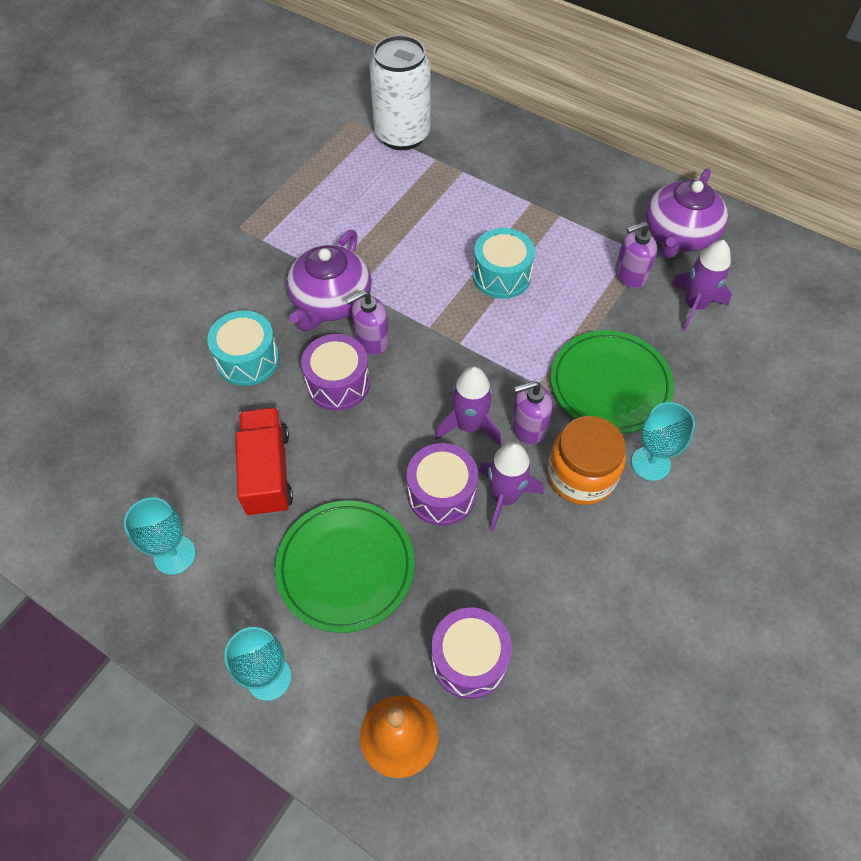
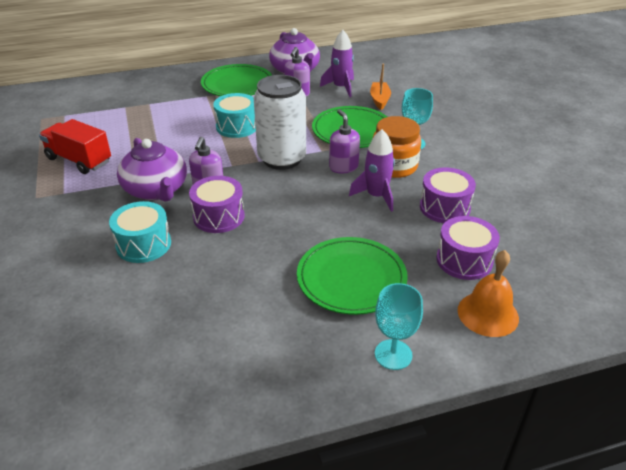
camera: 50 degrees left, 20 degrees down
turquoise goblet [124,498,196,575] -> none
red truck [236,407,293,517] -> red truck moved to [39,119,111,174]
white can [370,35,430,150] -> white can moved to [254,75,306,170]
purple drum [407,443,478,526] -> purple drum moved to [420,167,476,223]
purple rocket [435,366,501,446] -> none
purple soap dispenser [511,381,553,445] -> purple soap dispenser turned 135 degrees clockwise [329,109,360,174]
none -> green plate [201,64,272,96]
none -> orange boat [370,64,391,110]

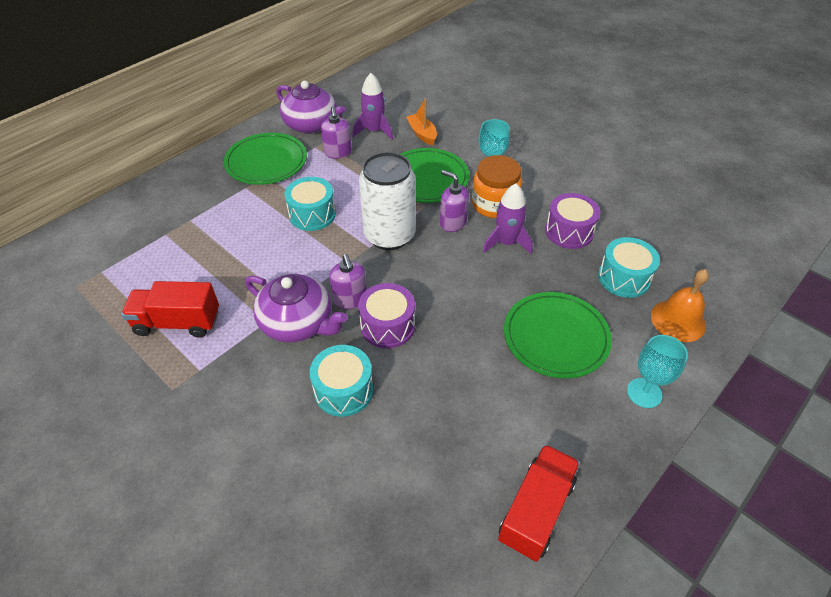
camera: 30 degrees left, 10 degrees up
purple drum [436,216,500,280] -> turquoise drum [598,237,660,298]
none -> red truck [498,444,580,562]

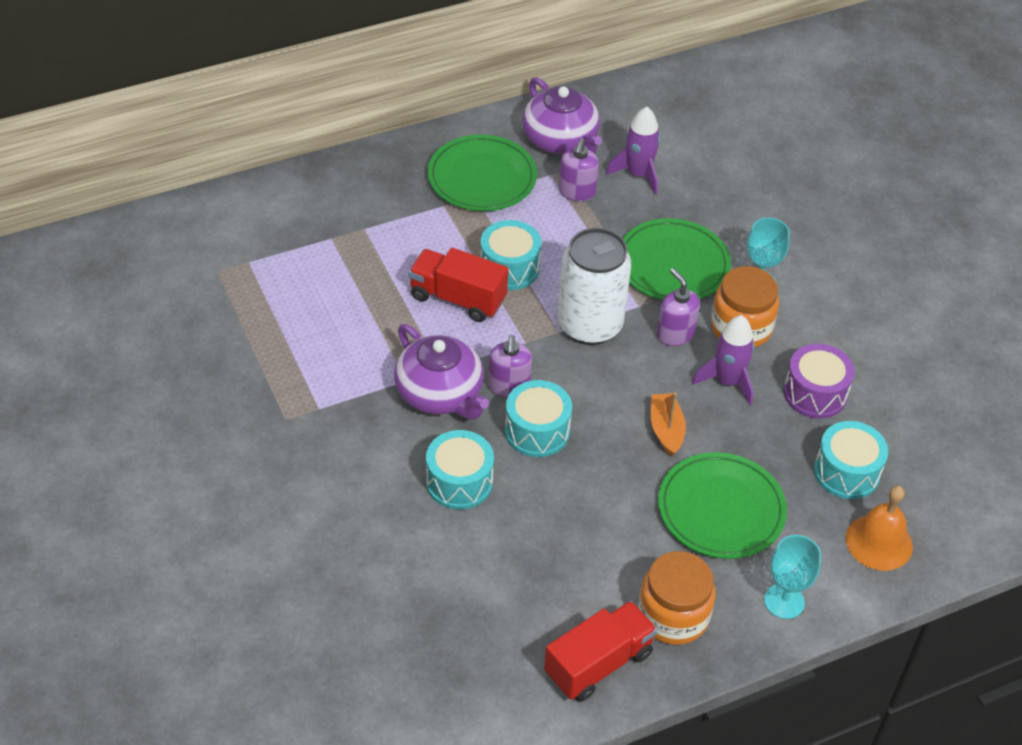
camera: 20 degrees right, 0 degrees up
red truck [121,281,219,338] -> red truck moved to [409,248,508,322]
purple drum [358,283,415,348] -> turquoise drum [505,380,572,457]
orange boat [406,98,437,145] -> orange boat moved to [651,393,686,457]
none -> orange jar [638,551,716,645]

